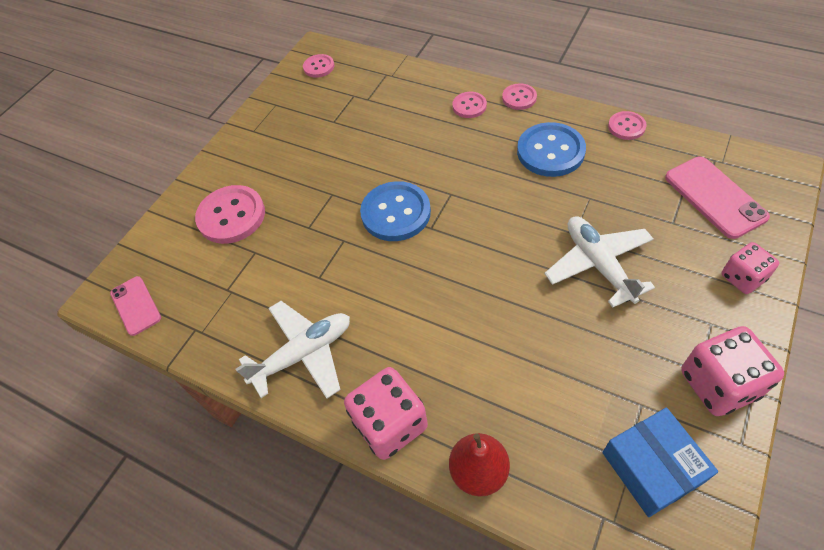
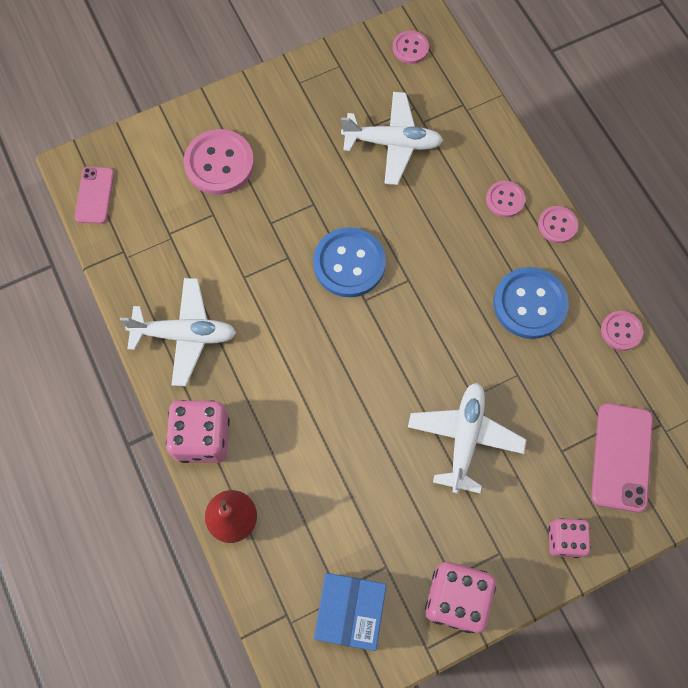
camera: 30 degrees right, 15 degrees up
none -> white plane [341,92,443,185]

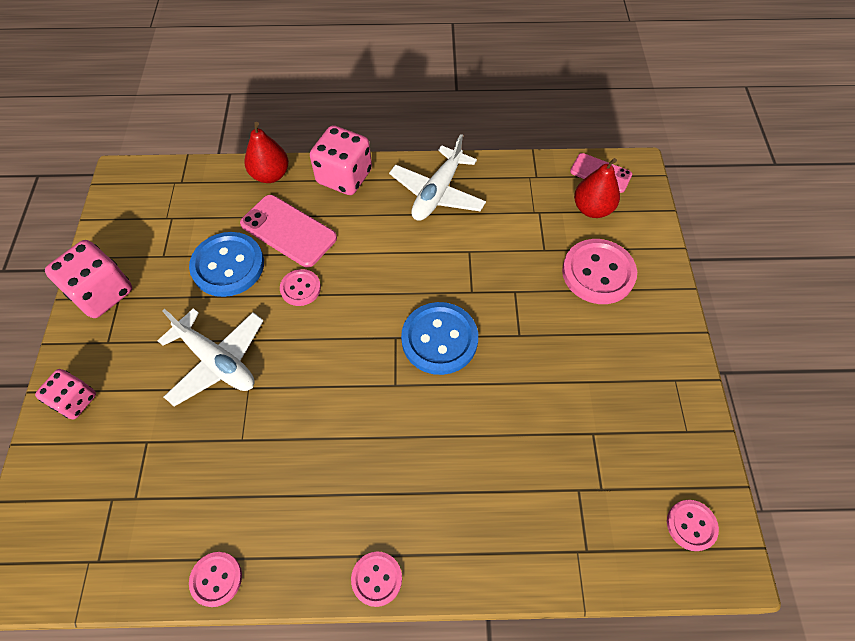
camera: 115 degrees right, 10 degrees down
blue box [314,573,387,651] -> none
white plane [341,92,443,185] -> none
pink button [486,181,525,218] -> pink button moved to [280,269,321,306]
blue button [493,267,569,339] -> blue button moved to [189,232,264,297]
pink phone [591,403,653,512] -> pink phone moved to [240,195,337,267]
none -> red pear [574,158,620,218]

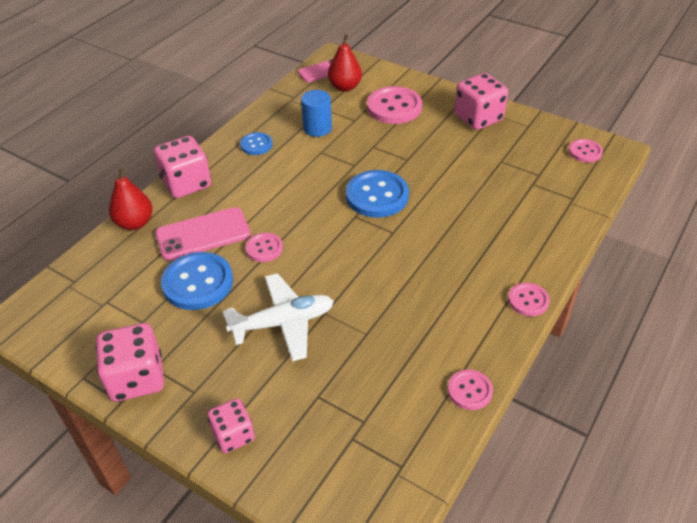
camera: 55 degrees left, 15 degrees down
white plane [389,134,486,221] -> blue button [240,132,272,155]
none -> blue cylinder [301,90,332,137]
none -> pink dice [454,73,508,130]

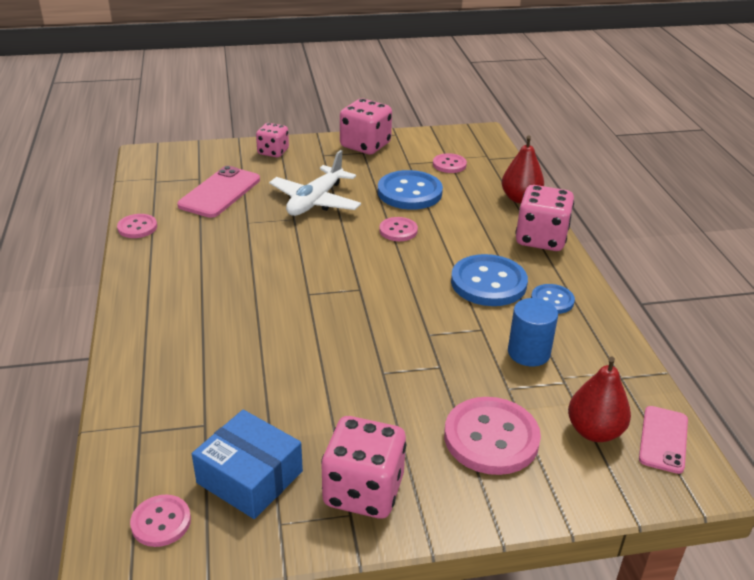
camera: 135 degrees right, 10 degrees down
pink phone [155,207,251,261] -> pink phone moved to [177,166,260,218]
blue button [346,170,409,218] -> blue button moved to [451,254,528,306]
pink button [508,283,550,316] -> pink button moved to [433,153,467,173]
none -> blue box [192,410,303,519]

